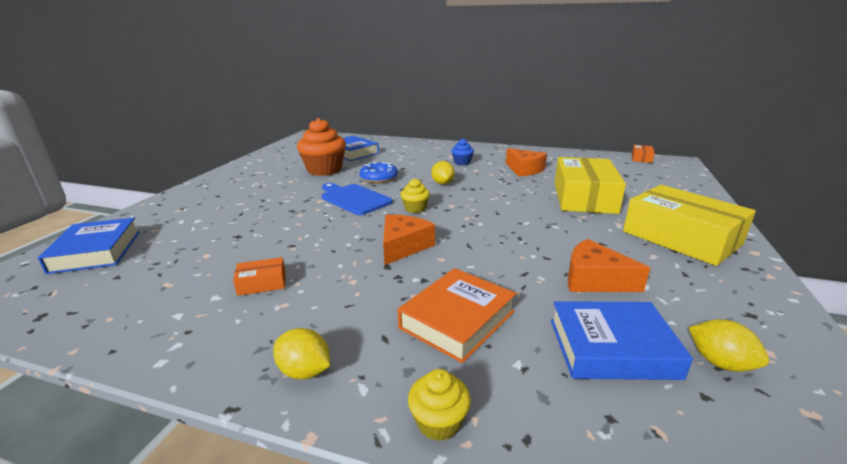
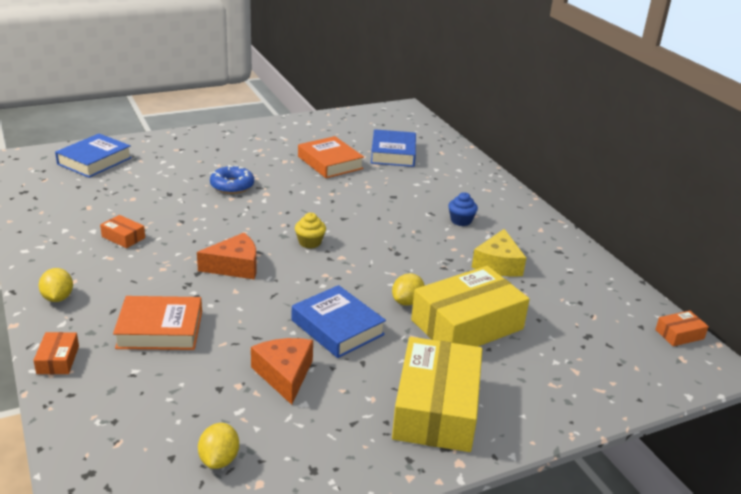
camera: 45 degrees right, 5 degrees up
orange cupcake [297,118,346,176] -> orange book [298,136,364,178]
blue cutting board [322,183,393,215] -> none
blue donut [359,162,398,183] -> blue donut moved to [210,165,254,194]
yellow cupcake [408,369,471,441] -> orange box [33,332,79,374]
yellow lemon [431,161,455,185] -> yellow lemon moved to [392,273,425,306]
orange cheese [506,148,547,177] -> yellow cheese [472,229,526,277]
blue book [551,301,693,380] -> blue book moved to [292,285,386,358]

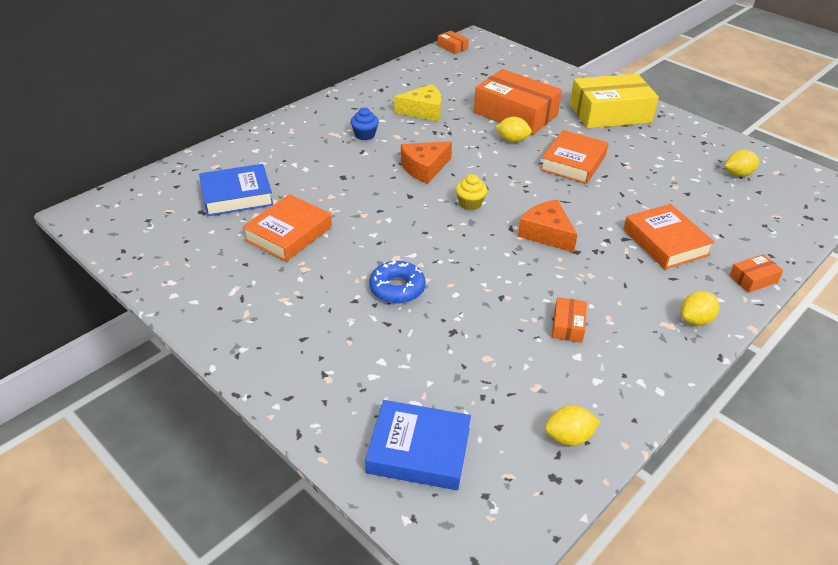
camera: 110 degrees left, 10 degrees up
orange cheese [251,338,313,405] -> orange cheese moved to [401,141,452,184]
blue book [292,285,386,358] -> orange book [540,130,609,184]
yellow box [411,266,530,347] -> orange box [474,69,562,135]
none -> yellow lemon [545,405,600,446]

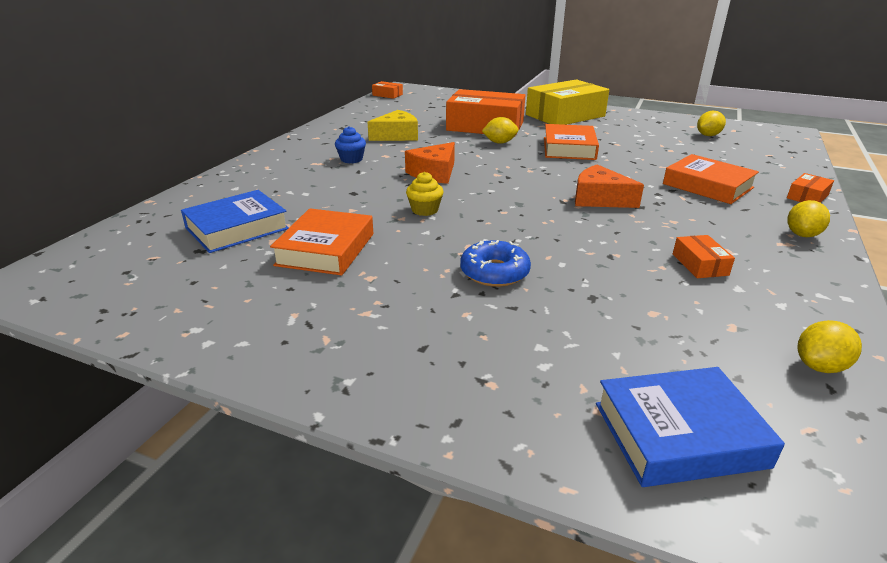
camera: 20 degrees left, 10 degrees down
yellow cupcake [456,174,487,210] -> yellow cupcake moved to [406,172,443,216]

